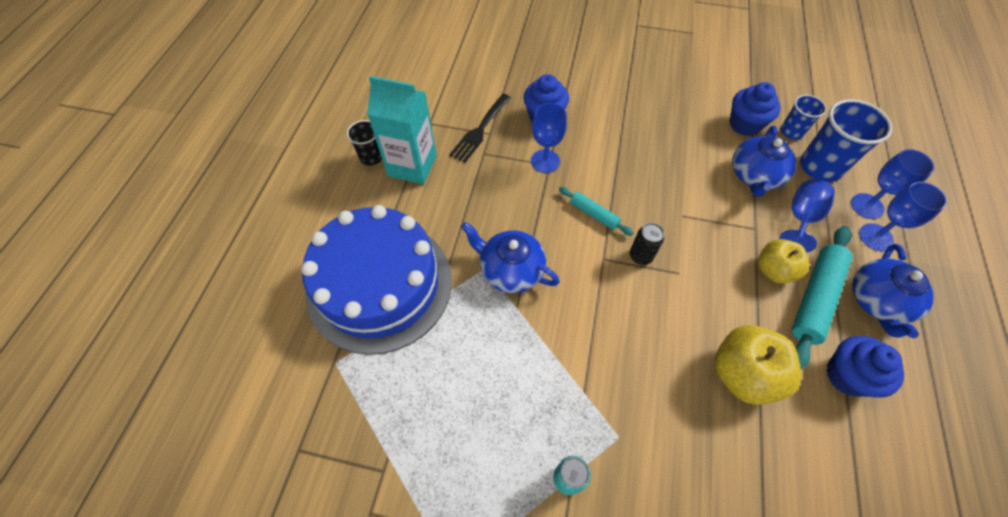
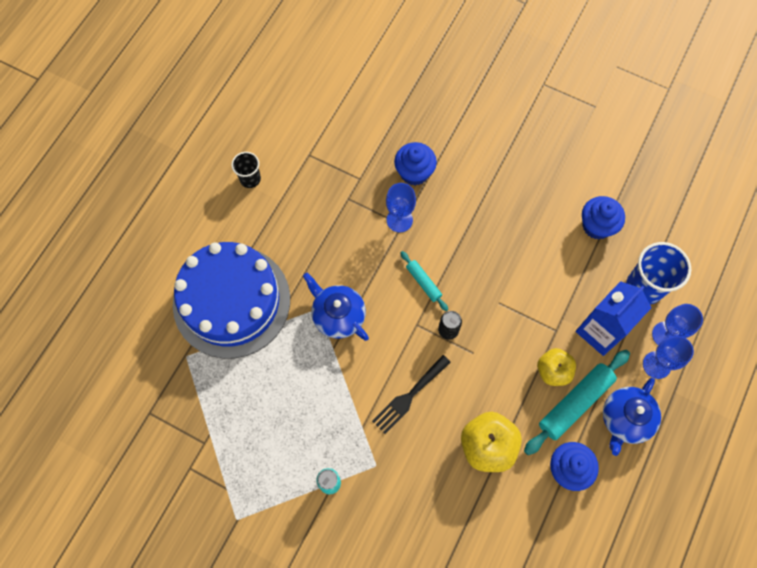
camera: 15 degrees right, 10 degrees up
turquoise carton [367,76,437,184] -> none
black fork [449,94,511,163] -> black fork moved to [372,355,451,434]
blue teapot [732,126,796,197] -> none
blue goblet [779,179,835,253] -> blue carton [575,281,652,356]
blue cup [781,95,827,140] -> none

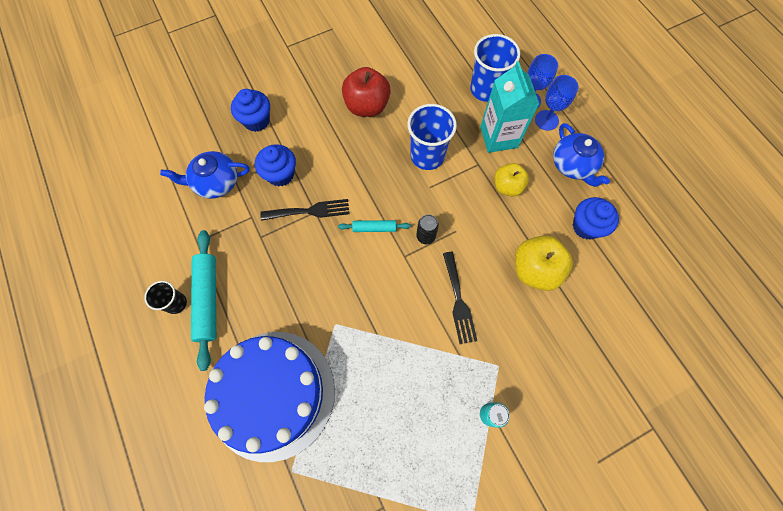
camera: 55 degrees left, 0 degrees up
blue teapot [303,273,369,341] -> blue teapot moved to [160,151,250,199]
blue goblet [386,183,416,232] -> black fork [260,199,350,221]
turquoise rolling pin [524,350,630,455] -> turquoise rolling pin moved to [191,230,216,371]
blue carton [575,281,652,356] -> turquoise carton [480,61,539,153]
blue cupcake [582,196,625,239] -> blue cupcake moved to [231,89,270,132]
none -> red apple [342,67,391,117]
none -> blue cup [407,104,457,170]

